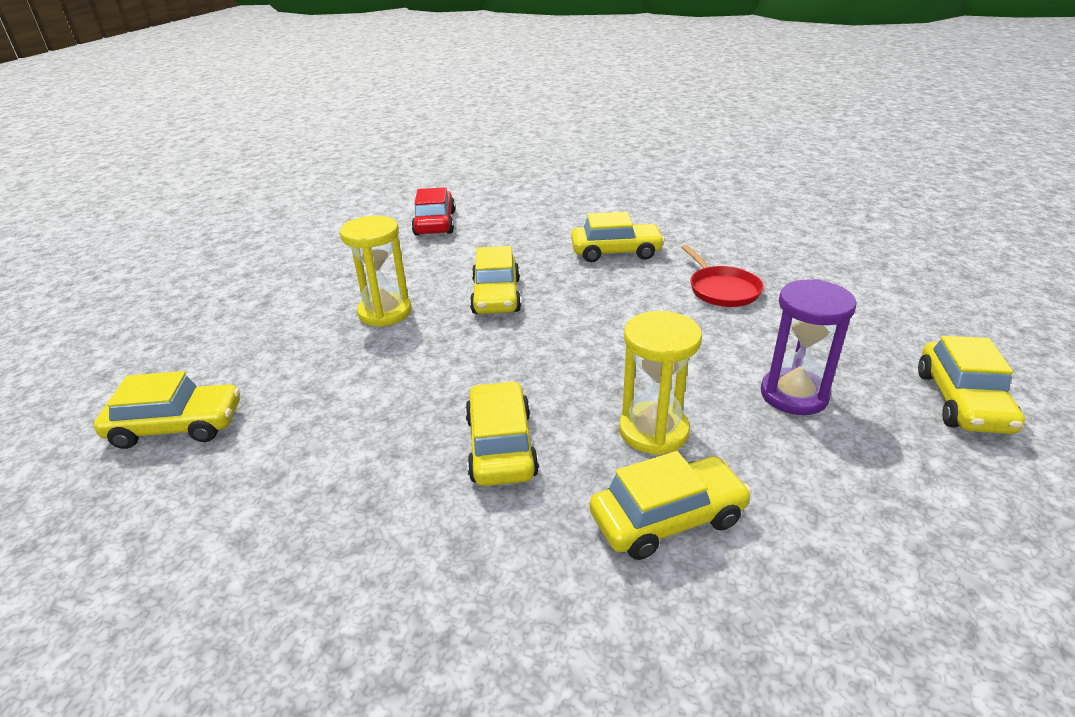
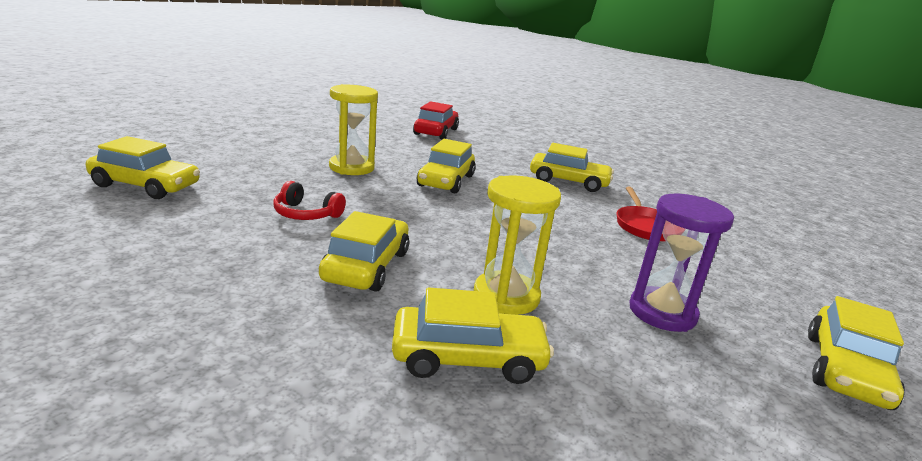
camera: 15 degrees right, 10 degrees down
none -> red headphones [273,181,346,220]

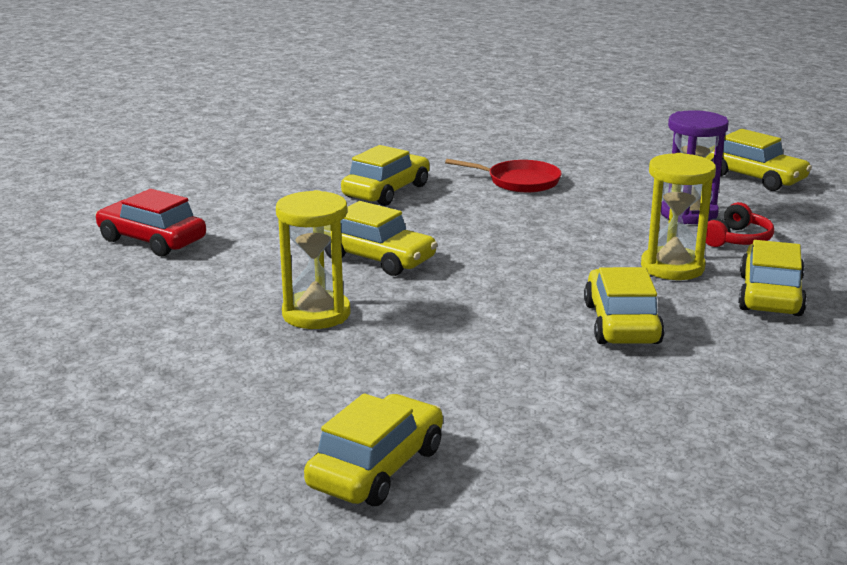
camera: 70 degrees left, 0 degrees up
red headphones [273,181,346,220] -> red headphones moved to [706,202,774,247]
yellow car [319,211,409,292] -> yellow car turned 60 degrees clockwise [584,267,665,344]

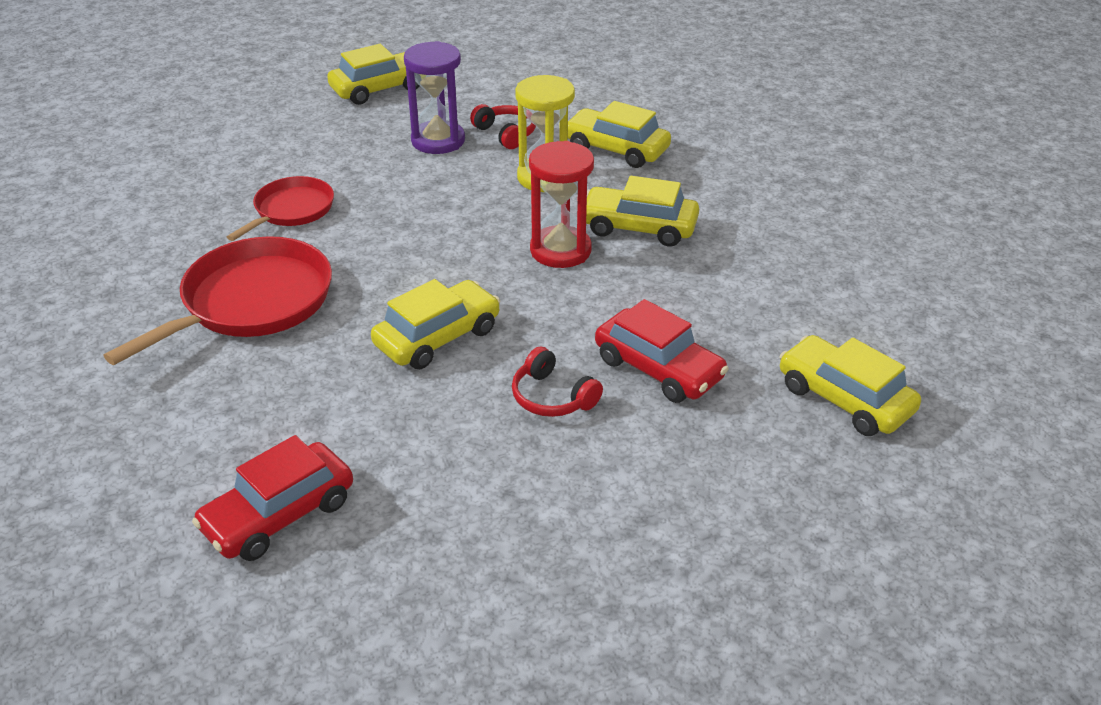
camera: 75 degrees left, 15 degrees up
yellow hourglass [276,190,350,329] -> red headphones [512,347,603,417]
yellow car [341,145,429,206] -> red pan [103,236,332,365]
none -> red hourglass [529,141,594,268]
none -> red car [595,299,729,403]

